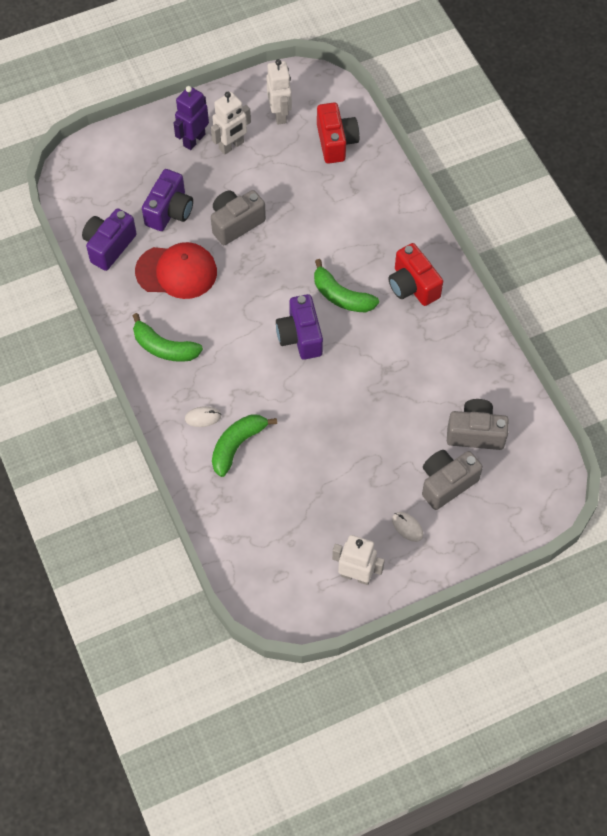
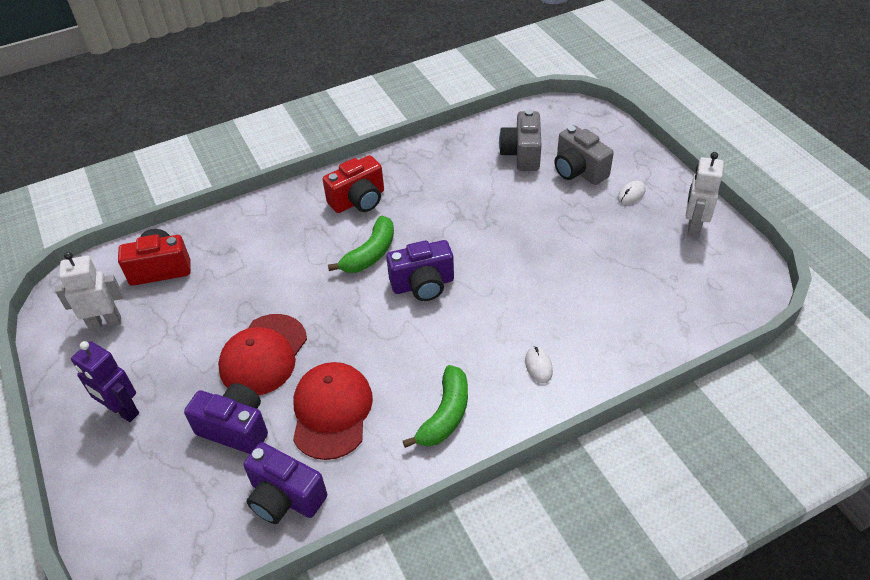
camera: 90 degrees left, 15 degrees down
white robot [211,92,251,155] -> none
grey camera [211,190,266,245] -> red cap [218,314,307,396]
green banana [212,414,277,477] -> none

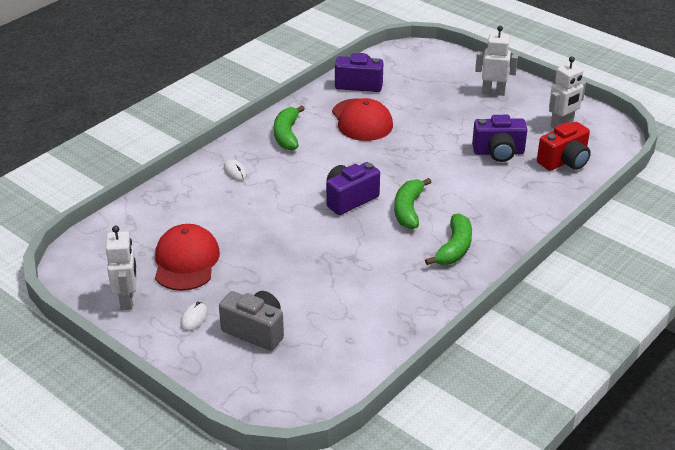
camera: 155 degrees right, 10 degrees down
purple robot [71,341,139,422] -> white robot [475,26,518,96]
purple camera [184,383,268,454] -> purple camera moved to [472,115,527,162]
red cap [218,314,307,396] -> red cap moved to [155,224,220,291]
red camera [322,155,384,213] -> green banana [425,214,472,265]
grey camera [499,109,542,171] -> none

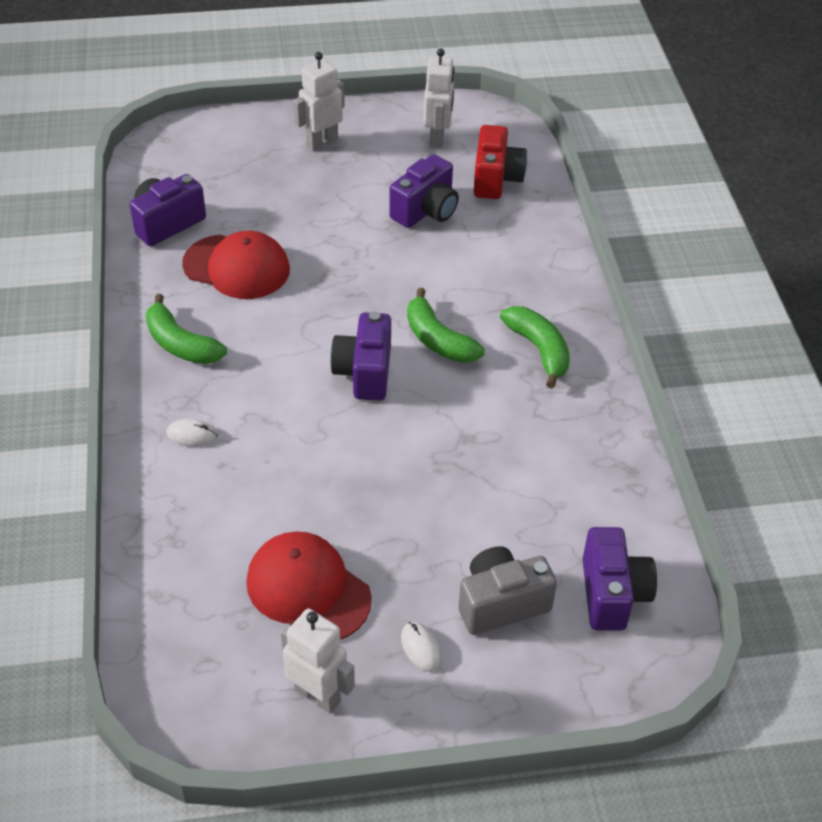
camera: 50 degrees left, 10 degrees up
none -> purple camera [582,527,657,631]

